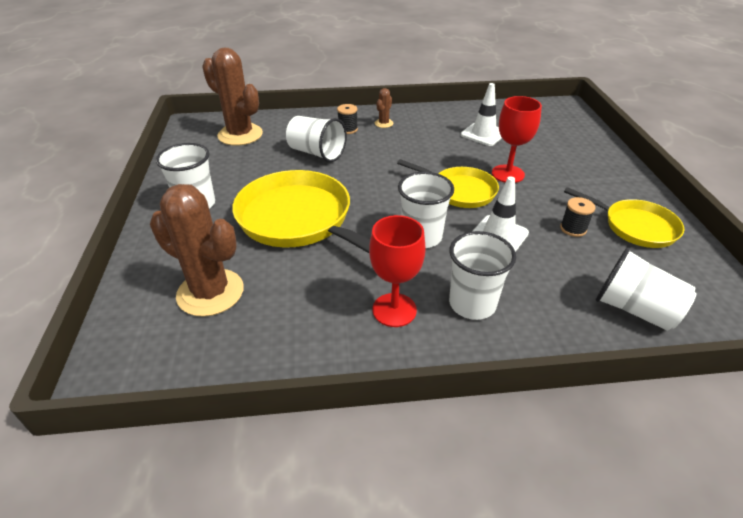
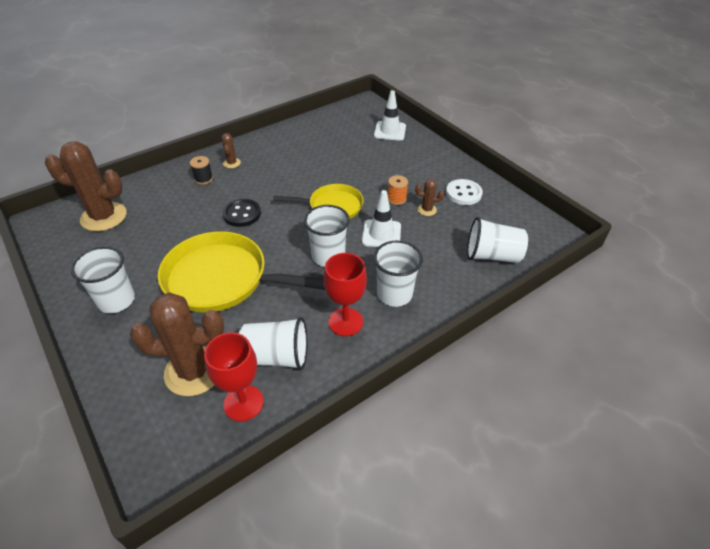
camera: 30 degrees left, 5 degrees up
white cup [286,116,347,162] -> white cup moved to [239,317,307,370]
white traffic cone [461,83,502,146] -> white traffic cone moved to [374,90,406,141]
red goblet [492,96,542,183] -> red goblet moved to [204,332,264,421]
black spool [560,197,595,237] -> brown cactus [415,179,444,216]
yellow pan [564,187,685,248] -> white button [446,179,483,205]
none -> black button [222,199,261,227]
none -> orange spool [388,175,408,205]

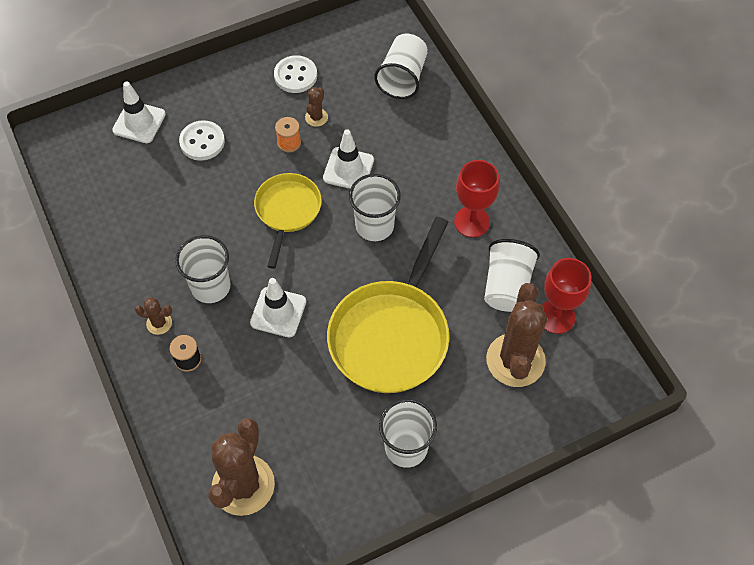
camera: 80 degrees left, 15 degrees up
black button [222,199,261,227] -> white traffic cone [250,278,306,337]
white cup [374,240,423,307] -> white cup moved to [175,235,230,303]
none -> white button [179,120,225,161]

